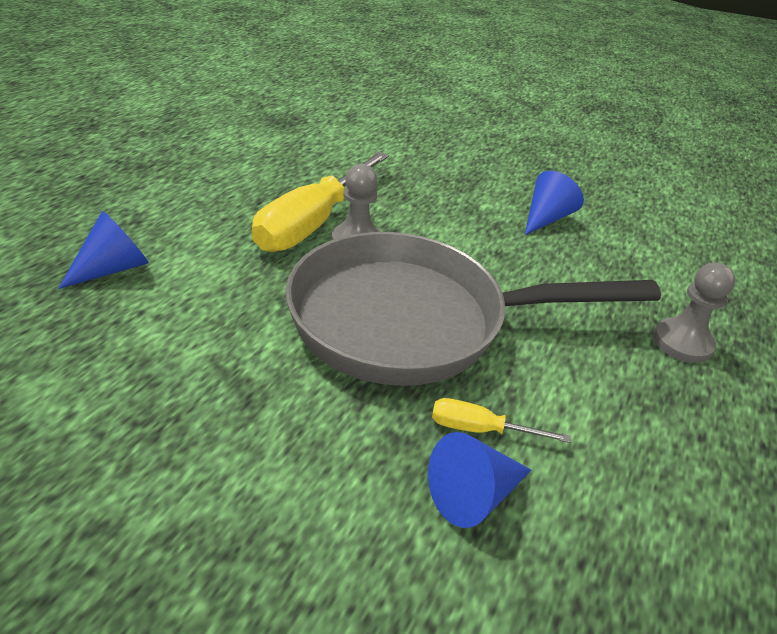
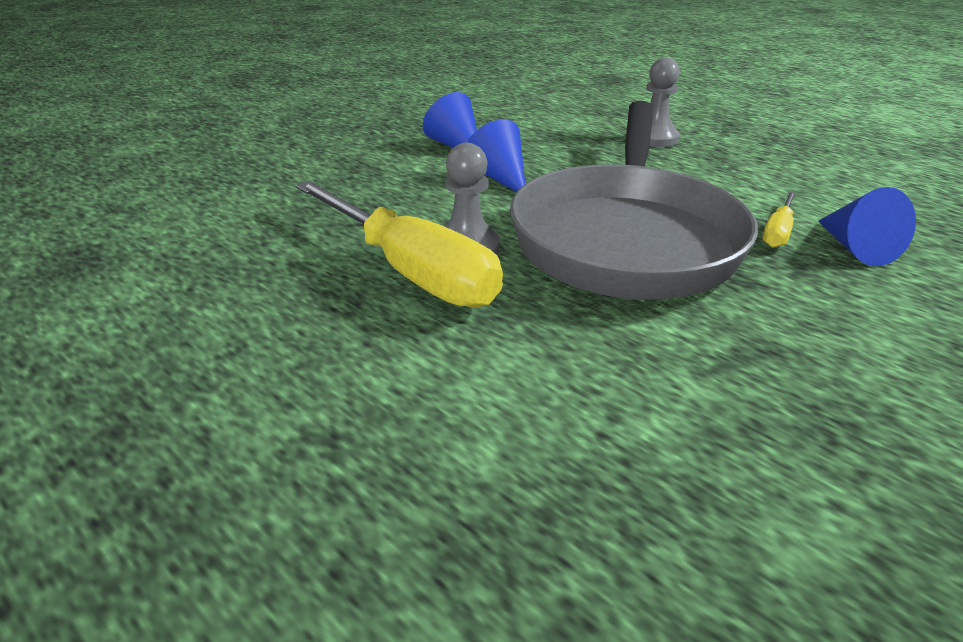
camera: 70 degrees left, 5 degrees down
blue cone [58,211,149,289] -> blue cone moved to [467,119,525,192]

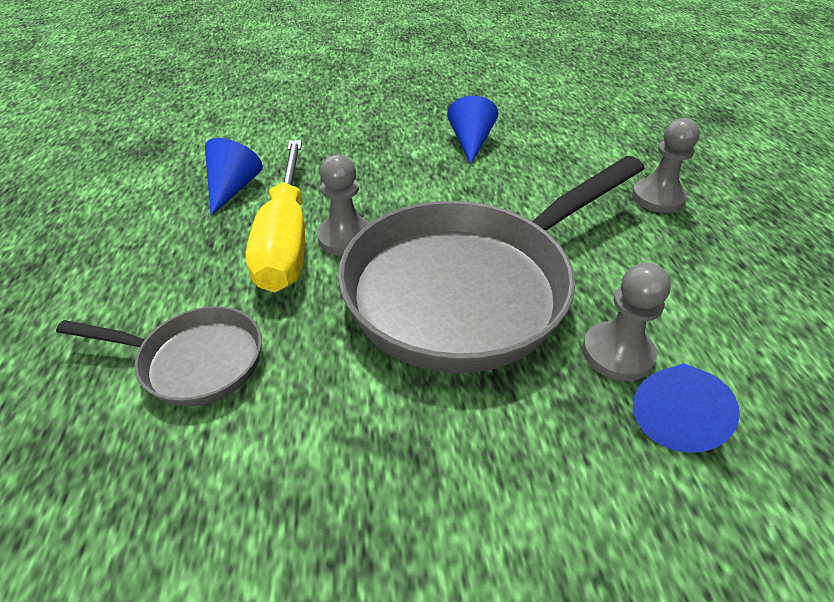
camera: 40 degrees right, 10 degrees up
blue cone [467,119,525,192] -> blue cone moved to [205,138,263,216]
yellow screwdriver [762,192,796,248] -> grey pawn [582,263,671,381]
none -> grey pan [56,306,262,406]

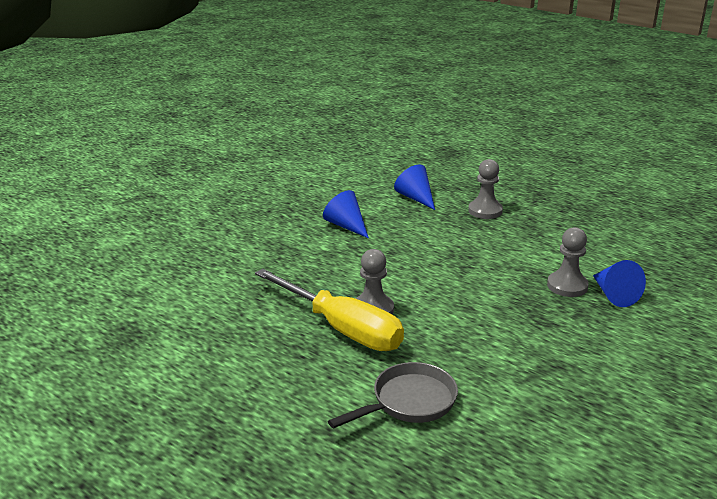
camera: 45 degrees left, 15 degrees down
blue cone [205,138,263,216] -> blue cone moved to [394,164,435,210]
grey pan [338,156,645,373] -> none

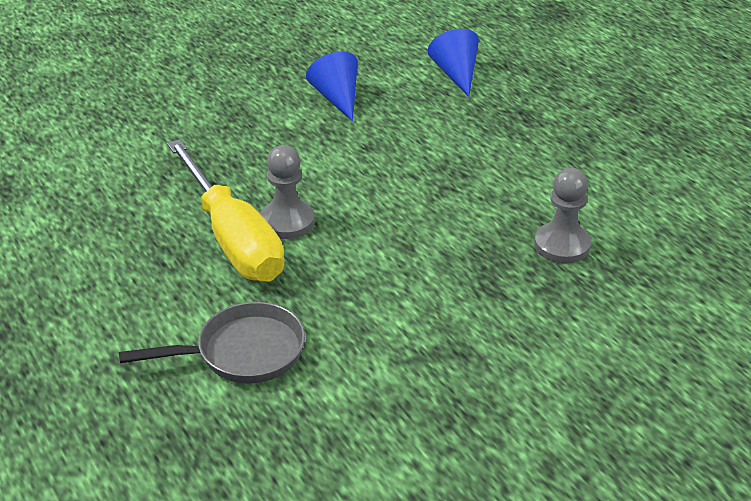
camera: 20 degrees right, 10 degrees up
grey pawn [468,159,503,219] -> none
blue cone [593,260,646,307] -> none

